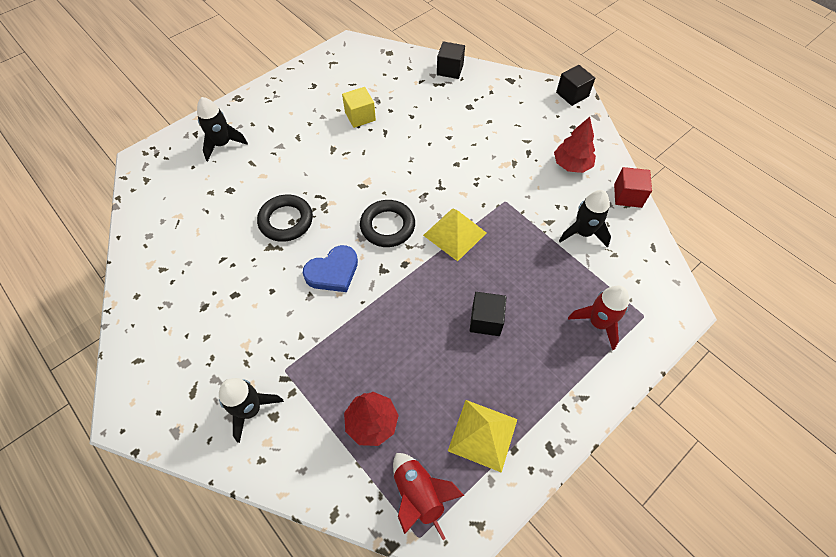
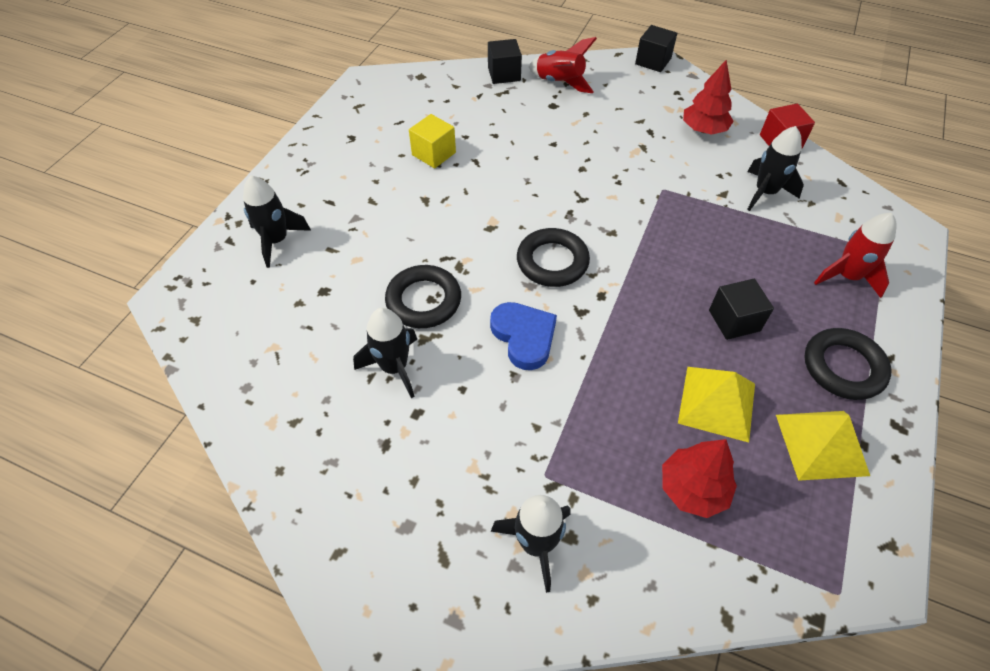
camera: 25 degrees left, 5 degrees down
blue heart [303,245,358,292] -> blue heart turned 60 degrees counterclockwise [490,302,557,370]
red rocket [393,453,464,540] -> red rocket moved to [529,37,597,93]
yellow pyramid [423,208,486,261] -> yellow pyramid moved to [678,367,755,443]
none -> black rocket [353,308,417,398]
none -> black ring [804,328,892,400]

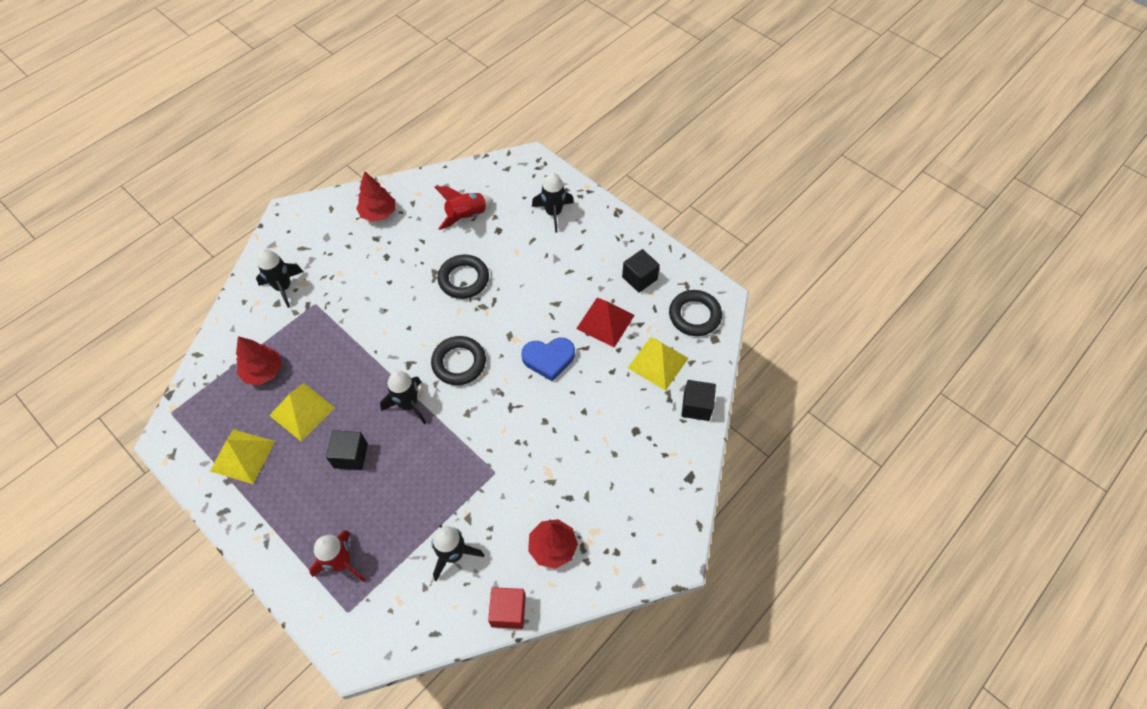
camera: 110 degrees right, 5 degrees up
black rocket [353,308,417,398] -> black rocket moved to [380,371,426,425]
yellow cube [409,114,456,168] -> red pyramid [576,298,635,348]
blue heart [490,302,557,370] -> blue heart moved to [521,338,575,381]
red rocket [529,37,597,93] -> red rocket moved to [435,186,493,230]
black cube [635,25,677,72] -> black cube moved to [622,249,660,293]
black ring [804,328,892,400] -> black ring moved to [669,290,722,336]
none -> red tree [356,171,395,222]
none -> yellow pyramid [628,337,689,391]

